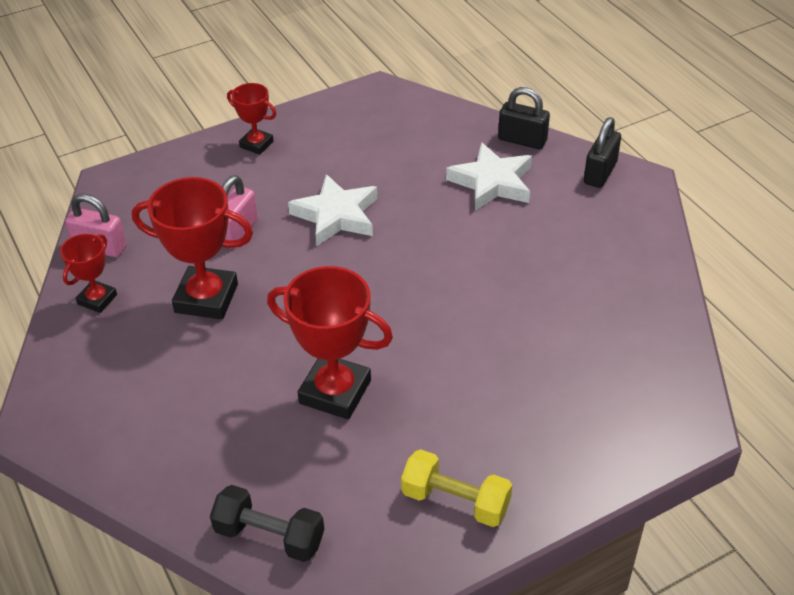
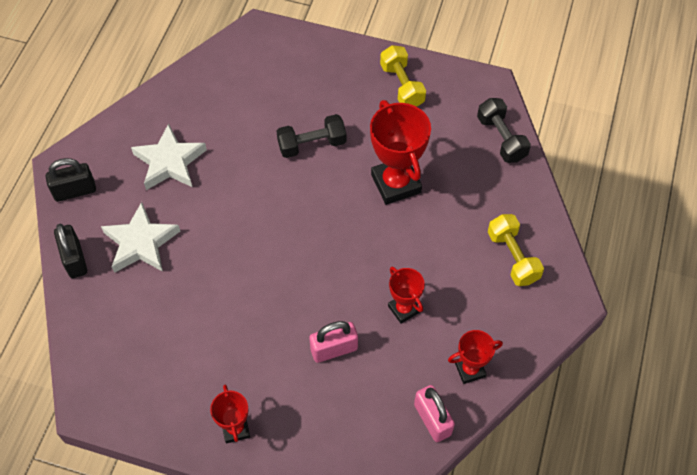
camera: 135 degrees left, 15 degrees up
red trophy [132,177,253,319] -> red trophy [388,267,425,324], size x0.56
white star [288,174,377,246] -> white star moved to [131,123,207,190]
none -> black dumbbell [276,114,346,158]
none -> yellow dumbbell [488,214,544,286]

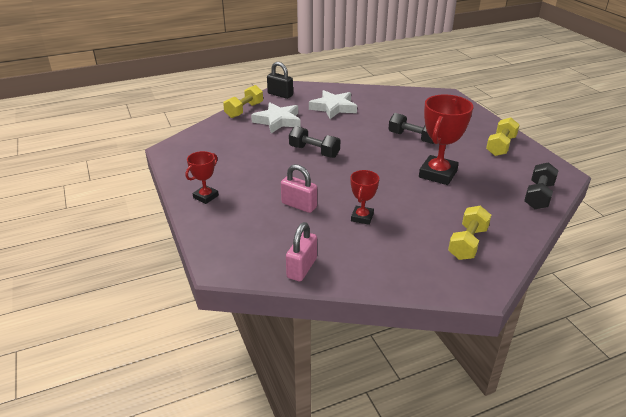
camera: 50 degrees right, 25 degrees down
black padlock [54,224,87,278] -> yellow dumbbell [223,85,263,118]
red trophy [448,330,503,384] -> none
none -> black dumbbell [289,126,340,158]

